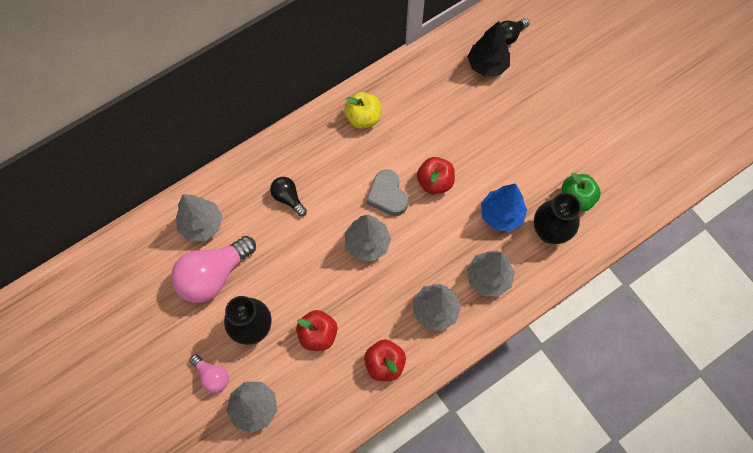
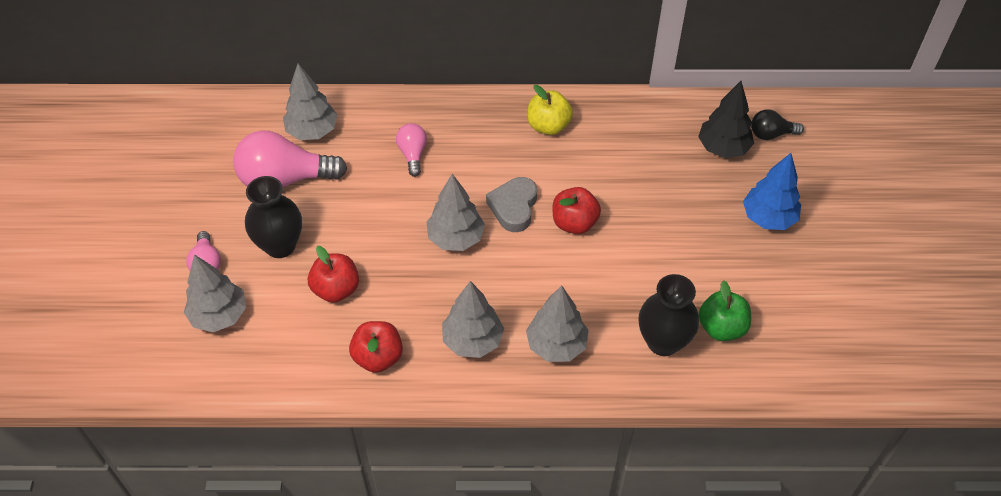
camera: 35 degrees right, 15 degrees down
black light bulb [270,177,307,216] -> pink light bulb [396,123,427,177]
blue tree [481,184,527,232] -> blue tree moved to [743,153,801,230]

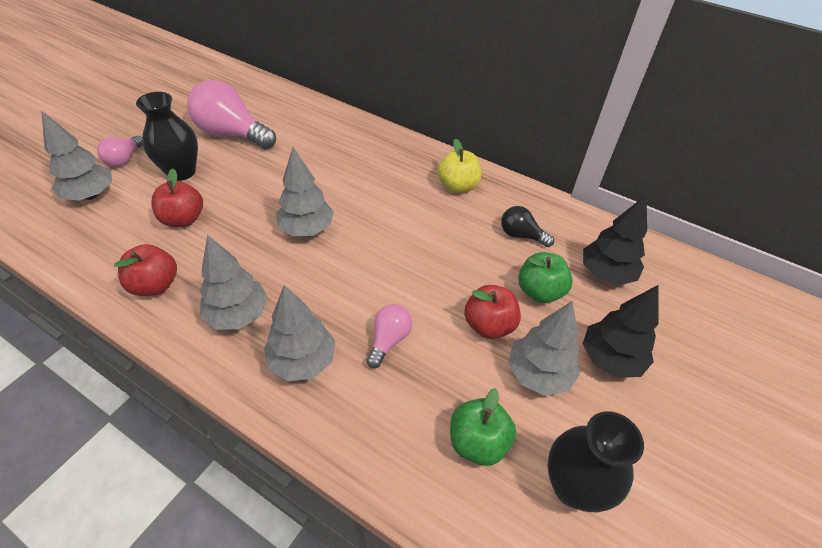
camera: 30 degrees right, 5 degrees down
grey tree [283,64,338,140] -> grey tree moved to [508,301,580,396]
pink light bulb [396,123,427,177] -> pink light bulb moved to [366,304,412,368]
grey heart [486,177,537,232] -> none
red apple [553,187,601,234] -> red apple moved to [464,285,521,339]
black vase [638,274,699,356] -> black vase moved to [548,411,644,513]
blue tree [743,153,801,230] -> black tree [583,285,659,378]
black light bulb [751,109,804,140] -> black light bulb moved to [501,206,554,247]
none -> green apple [518,252,573,303]

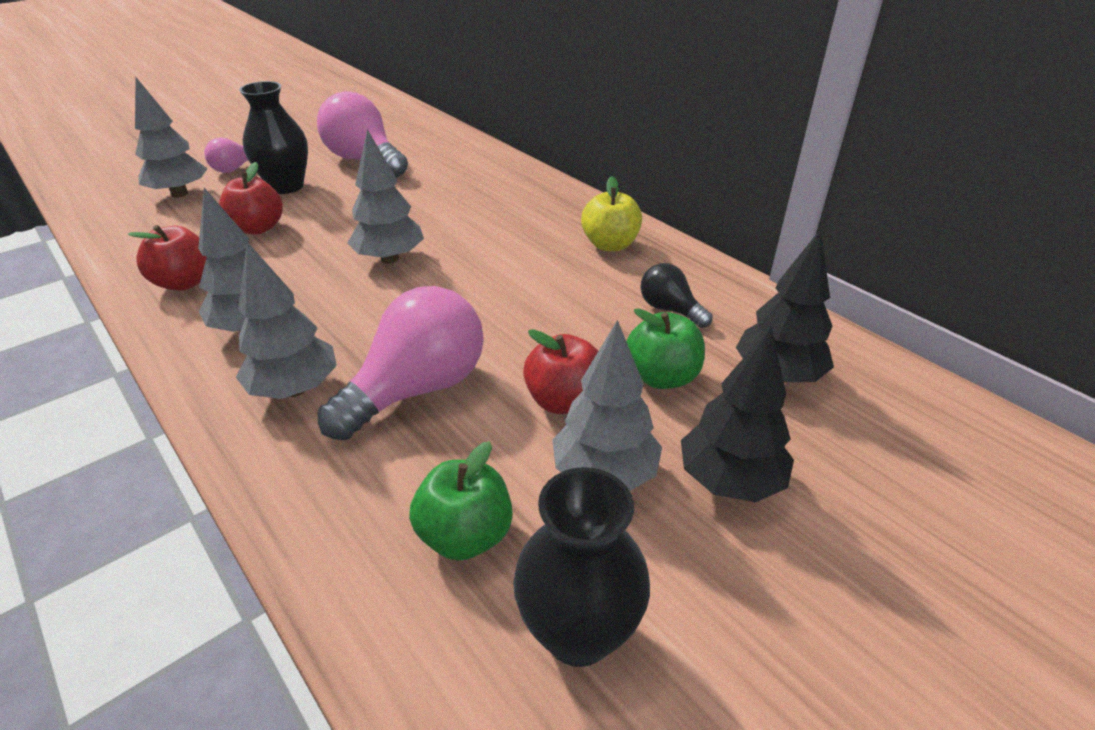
camera: 20 degrees right, 10 degrees down
pink light bulb [366,304,412,368] -> pink light bulb [317,286,483,440], size x1.93

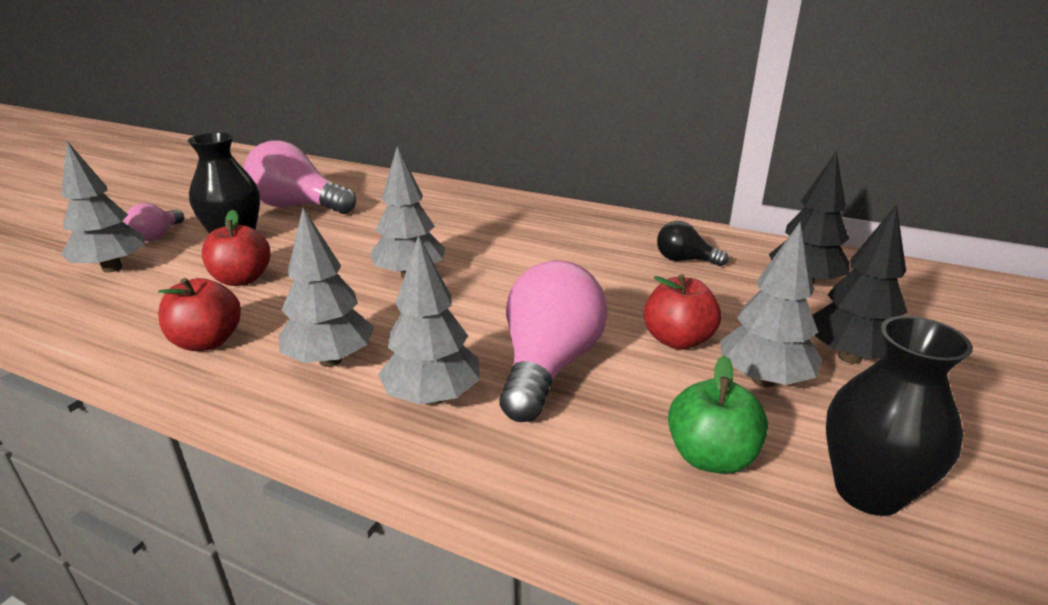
camera: 25 degrees left, 10 degrees down
yellow apple [581,176,642,251] -> none
green apple [626,308,705,389] -> none

